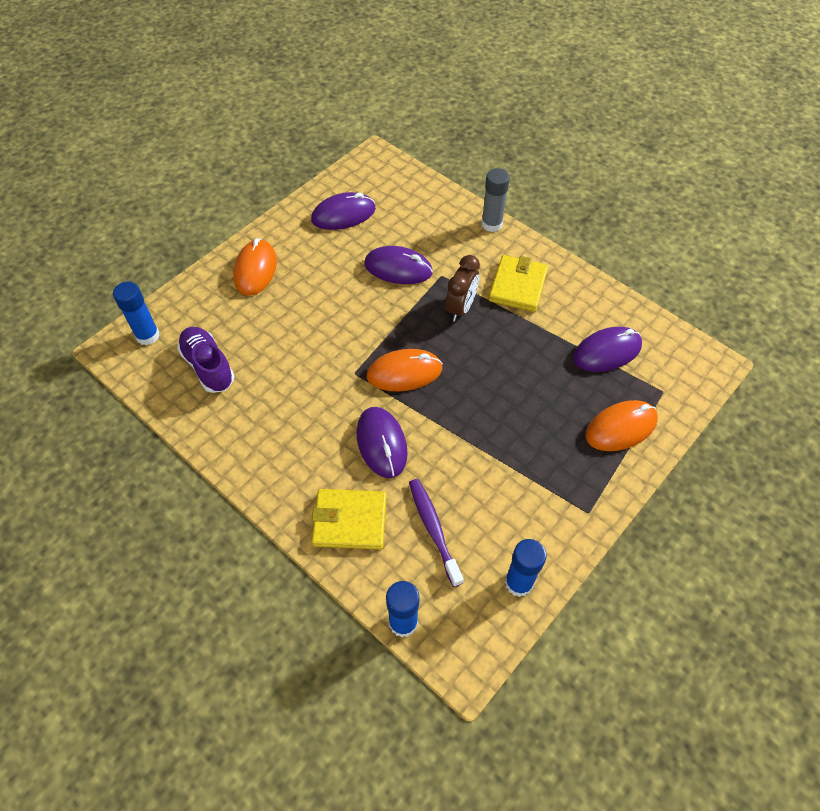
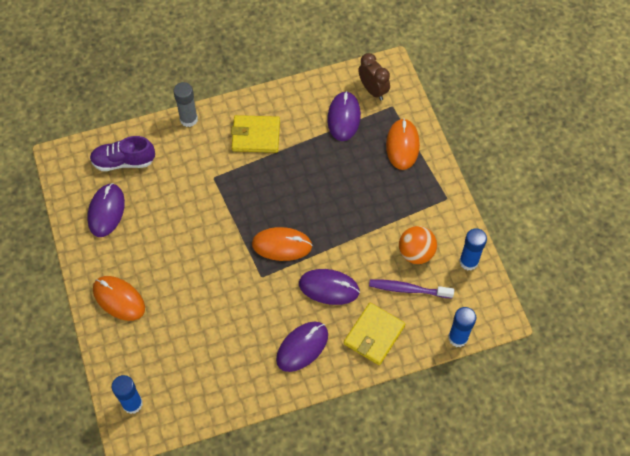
camera: 60 degrees left, 5 degrees up
purple shoe [177,327,235,393] -> purple shoe moved to [90,136,155,171]
purple mouse [364,246,433,284] -> purple mouse moved to [276,321,328,372]
orange mouse [367,349,443,391] -> orange mouse turned 75 degrees clockwise [252,227,313,261]
brown clock [446,255,480,322] -> brown clock moved to [358,53,390,100]
yellow wallet [489,255,548,312] -> yellow wallet turned 45 degrees counterclockwise [231,115,280,153]
none -> orange ball [399,226,437,264]

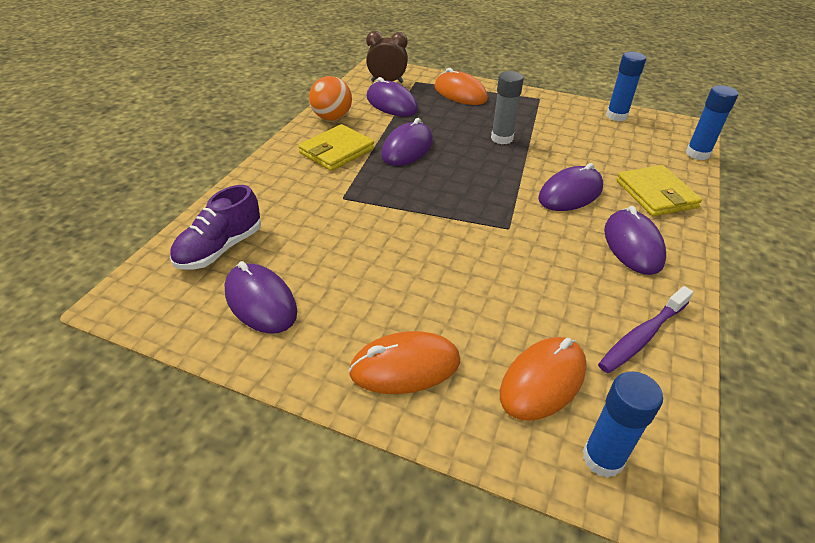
camera: 50 degrees left, 20 degrees down
grey glue stick [173,82,198,127] -> grey glue stick moved to [491,71,524,144]
orange mouse [252,227,313,261] -> orange mouse moved to [500,337,587,421]
purple toothbrush [369,279,454,298] -> purple toothbrush moved to [598,286,693,373]
orange ball [399,226,437,264] -> orange ball moved to [309,76,352,121]
none -> purple mouse [381,118,433,166]

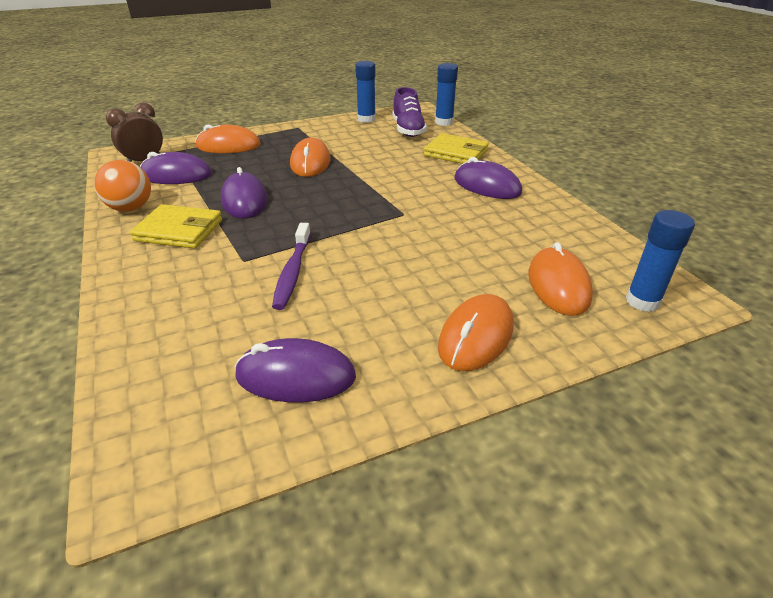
camera: 45 degrees left, 5 degrees down
purple shoe [170,185,261,270] -> purple shoe moved to [393,87,427,137]
yellow wallet [298,124,374,171] -> yellow wallet turned 75 degrees counterclockwise [130,204,222,249]
grey glue stick [491,71,524,144] -> orange mouse [290,137,331,177]
purple mouse [538,163,603,211] -> none
purple toothbrush [598,286,693,373] -> purple toothbrush moved to [272,223,311,310]

